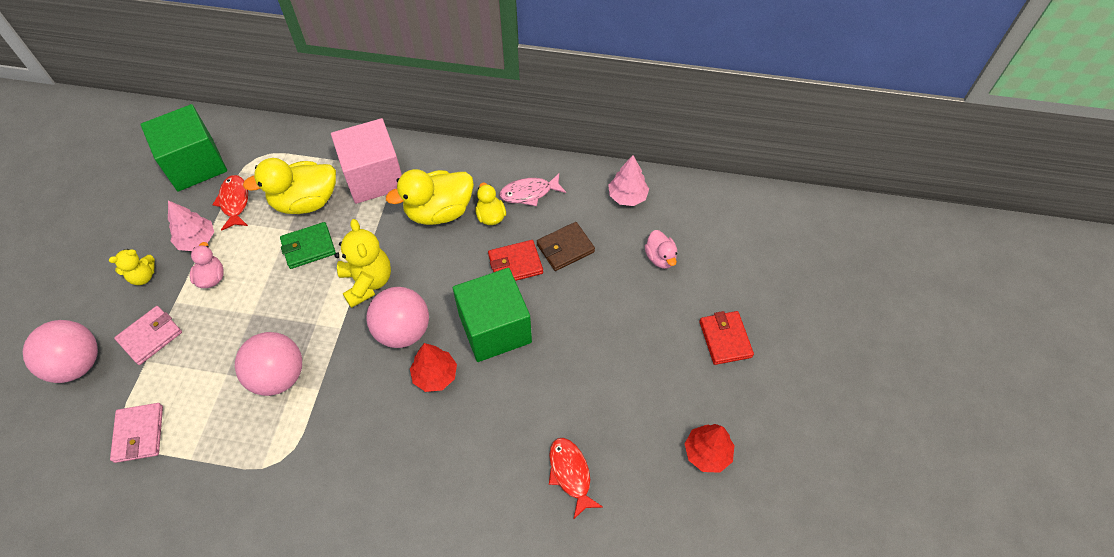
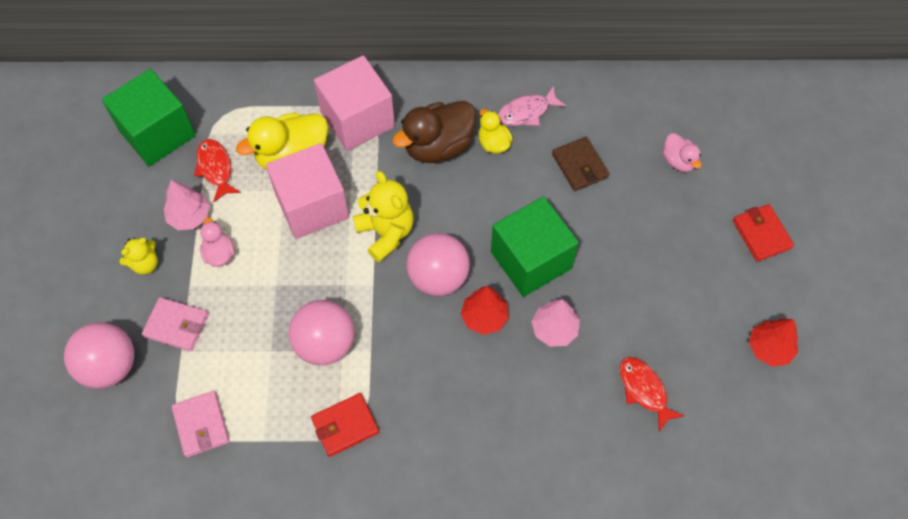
camera: 10 degrees left, 5 degrees up
pink wallet [114,306,182,365] -> pink wallet turned 75 degrees clockwise [142,297,208,351]
green wallet [280,222,336,269] -> pink cube [266,143,349,239]
yellow duck [386,169,474,225] -> brown duck [392,101,476,163]
red wallet [488,240,543,281] -> red wallet moved to [311,393,379,457]
brown wallet [537,222,595,271] -> brown wallet turned 75 degrees counterclockwise [552,137,609,191]
pink tree [608,155,649,206] -> pink tree moved to [531,299,580,347]

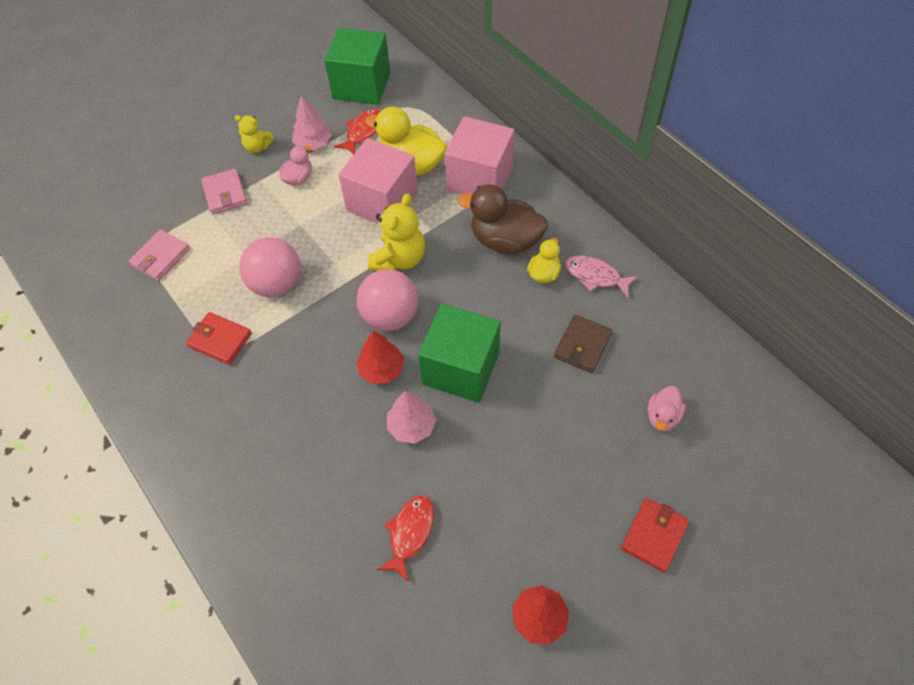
camera: 55 degrees right, 5 degrees down
pink ball [64,322,134,389] -> none

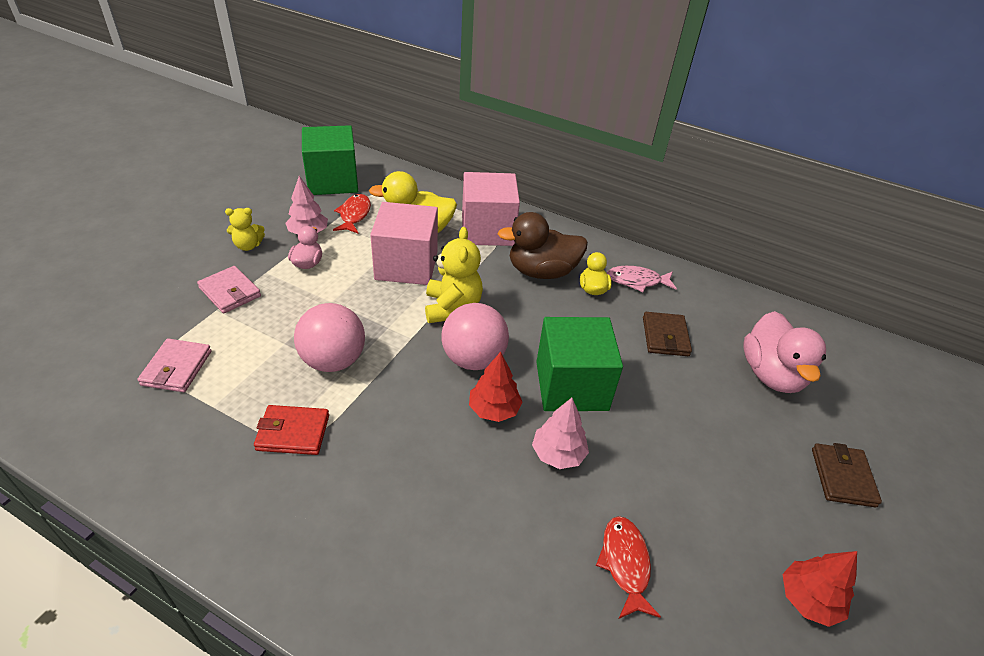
camera: 30 degrees left, 15 degrees down
red wallet [621,498,689,573] -> brown wallet [812,443,882,507]
pink duck [648,386,685,431] -> pink duck [743,311,826,393], size x1.88

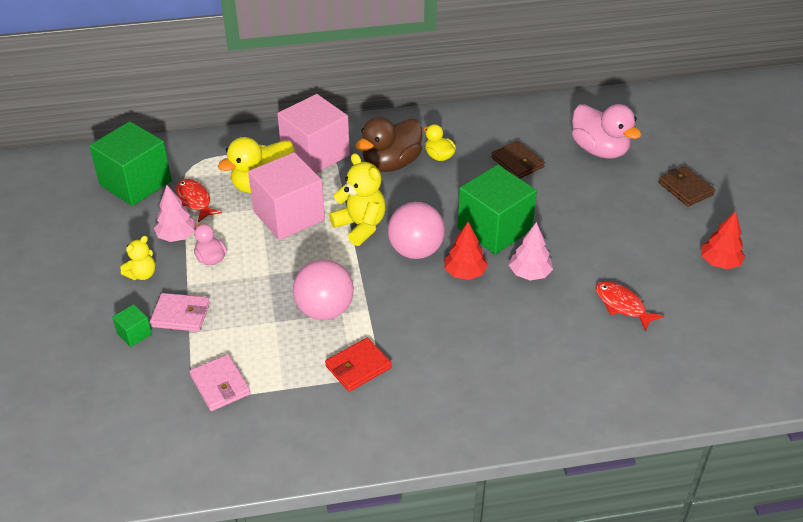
camera: 35 degrees left, 0 degrees up
pink fish [607,266,677,292] -> none
none -> green cube [112,304,152,347]

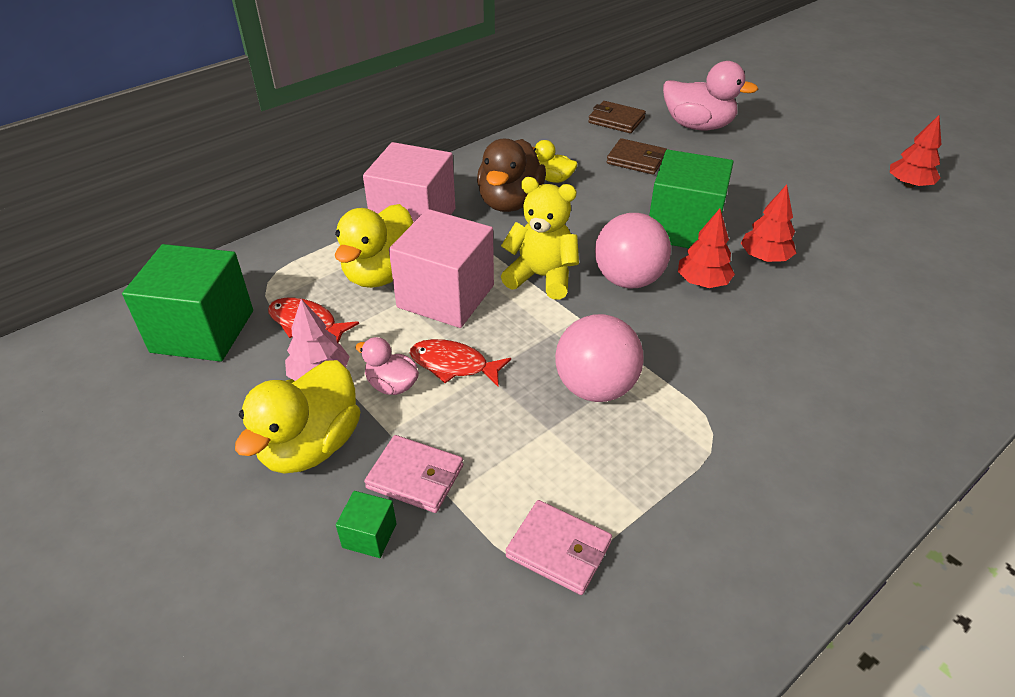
camera: 30 degrees left, 0 degrees up
yellow teddy bear [120,236,155,280] -> yellow duck [235,360,360,474]
pink wallet [150,293,210,332] -> pink wallet turned 45 degrees clockwise [364,435,463,513]
red wallet [325,338,392,392] -> none
pink tree [509,222,553,280] -> red tree [741,185,796,262]
red fish [596,281,664,331] -> red fish moved to [410,339,511,387]
brown wallet [658,166,715,207] -> brown wallet moved to [588,101,646,133]

